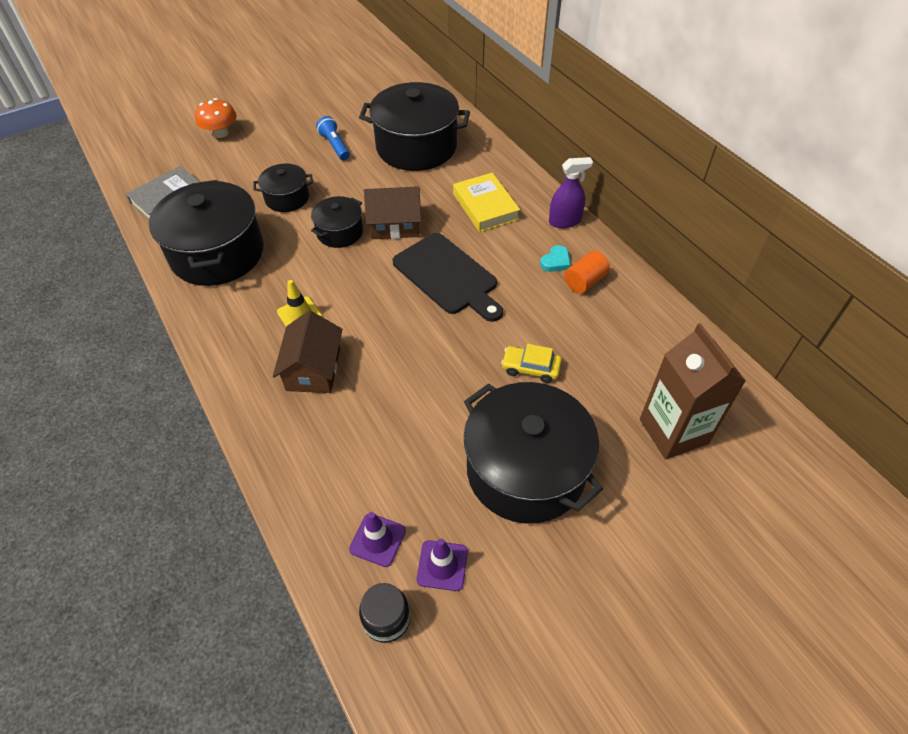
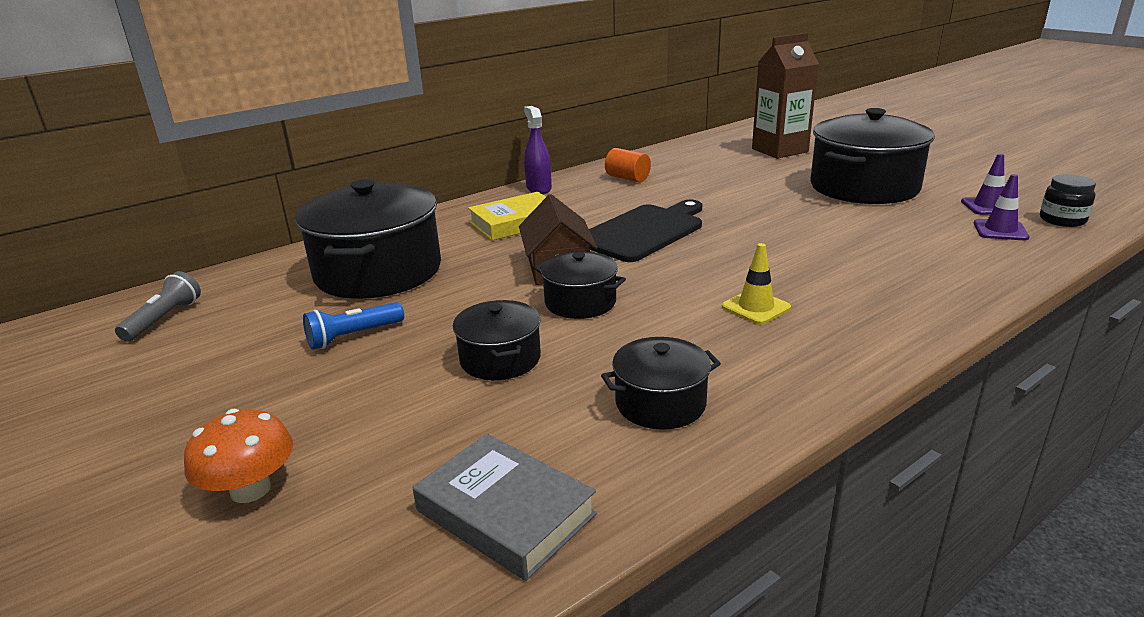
camera: 95 degrees left, 25 degrees down
black pot [149,180,263,286] -> black pot [601,337,721,430], size x0.51
brown house [273,311,342,393] -> none
yellow car [501,344,562,383] -> none
turquoise heart [540,245,571,272] -> none
none -> grey flashlight [115,271,201,342]

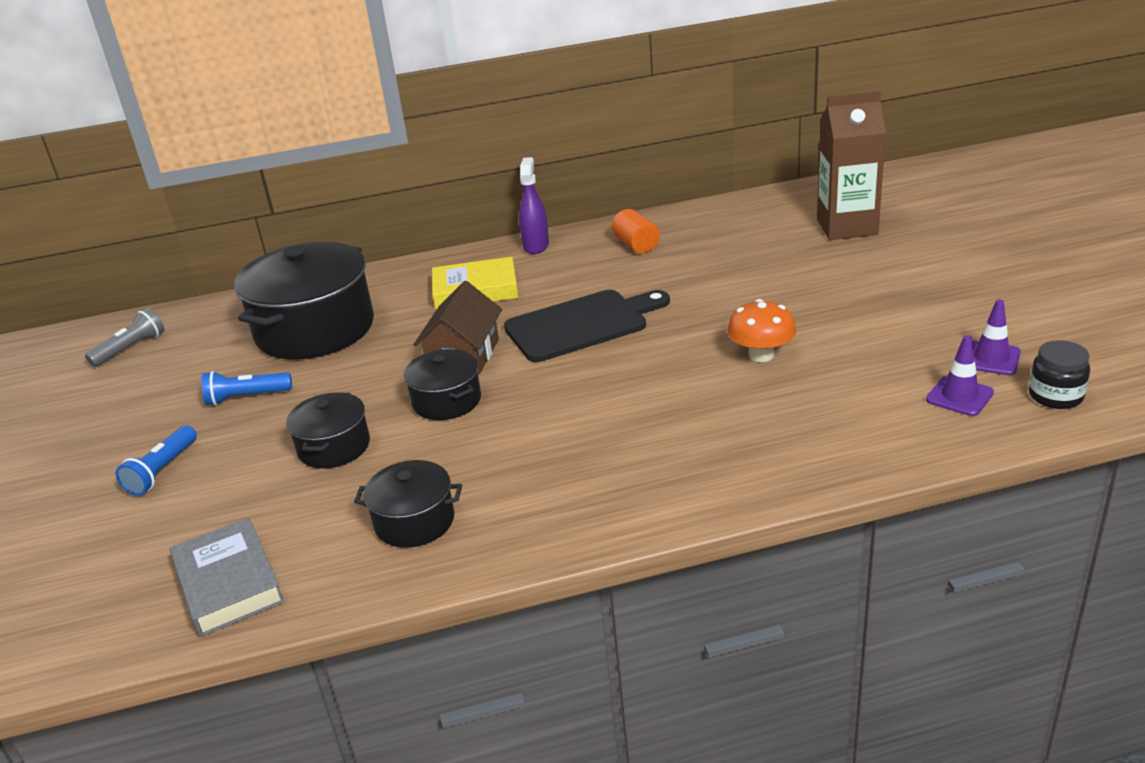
camera: 25 degrees right, 5 degrees up
orange mushroom [184,409,293,503] -> orange mushroom moved to [727,299,796,362]
yellow traffic cone [722,243,791,324] -> none
black pot [811,108,935,204] -> none
none -> blue flashlight [116,425,197,496]

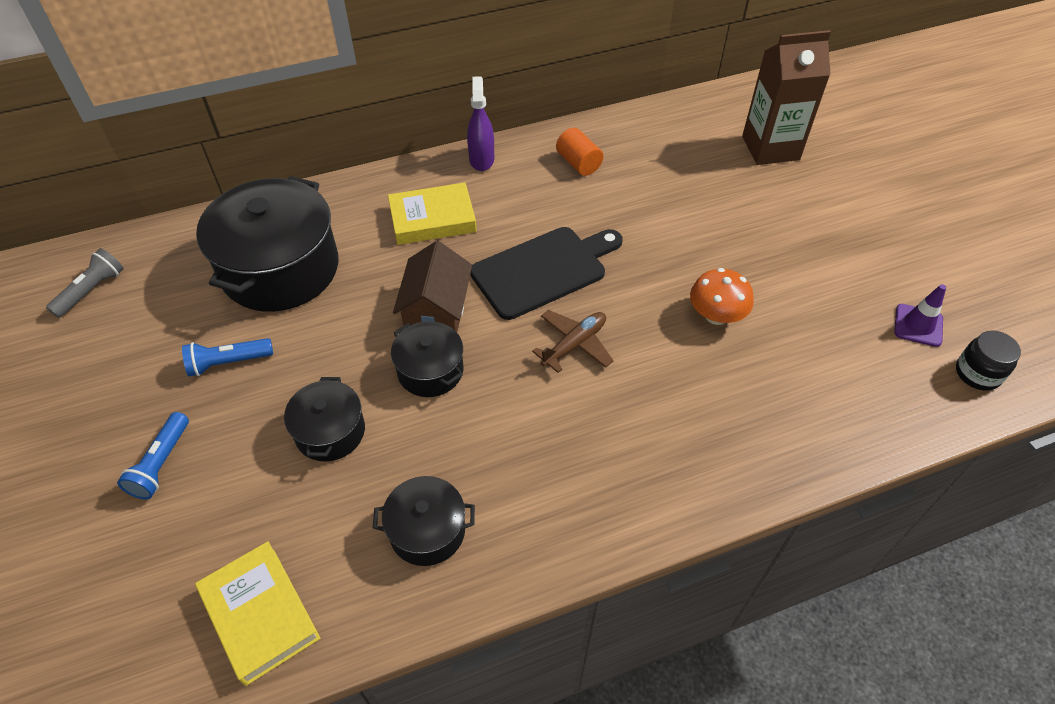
camera: 10 degrees left, 20 degrees up
grey book [170,517,285,637] -> yellow book [195,541,321,686]
purple traffic cone [926,336,994,416] -> none
none -> brown plane [532,310,614,373]

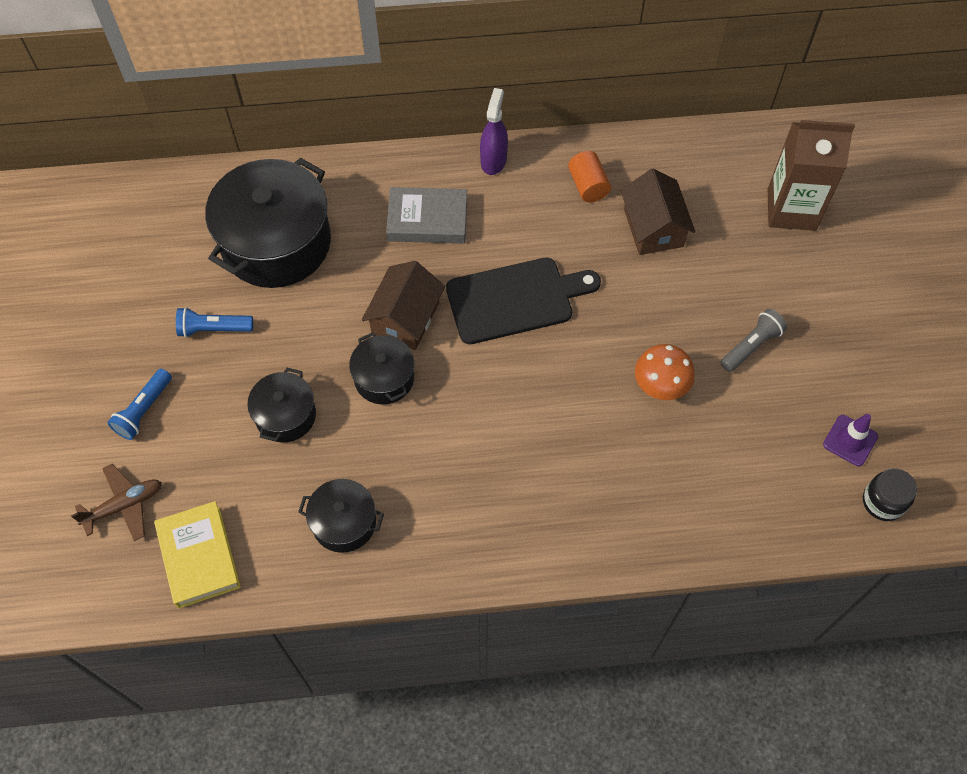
camera: 15 degrees right, 10 degrees up
grey flashlight [46,248,123,318] -> grey flashlight moved to [721,309,787,372]
yellow book [388,183,477,245] -> grey book [386,187,467,243]
brown plane [532,310,614,373] -> brown plane moved to [71,464,162,541]
none -> brown house [621,168,695,255]

